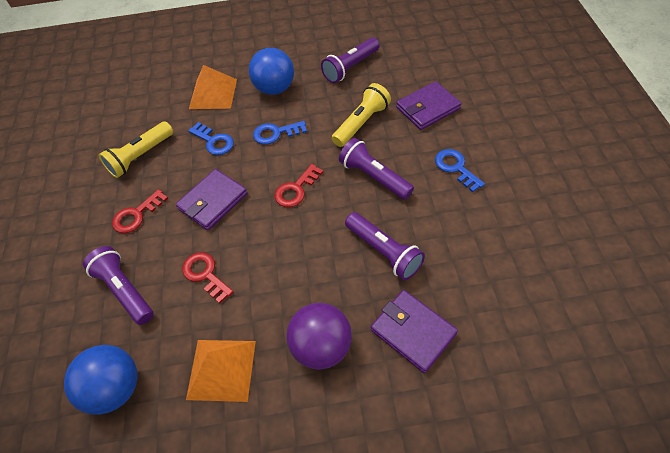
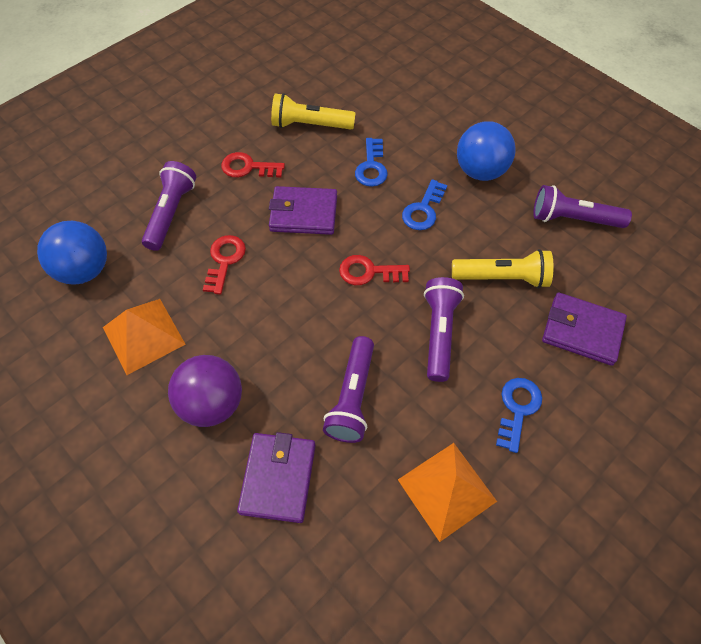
camera: 50 degrees right, 5 degrees up
orange pyramid [189,65,237,109] -> orange pyramid moved to [398,443,497,542]
blue key [253,121,307,144] -> blue key turned 105 degrees counterclockwise [402,179,447,230]

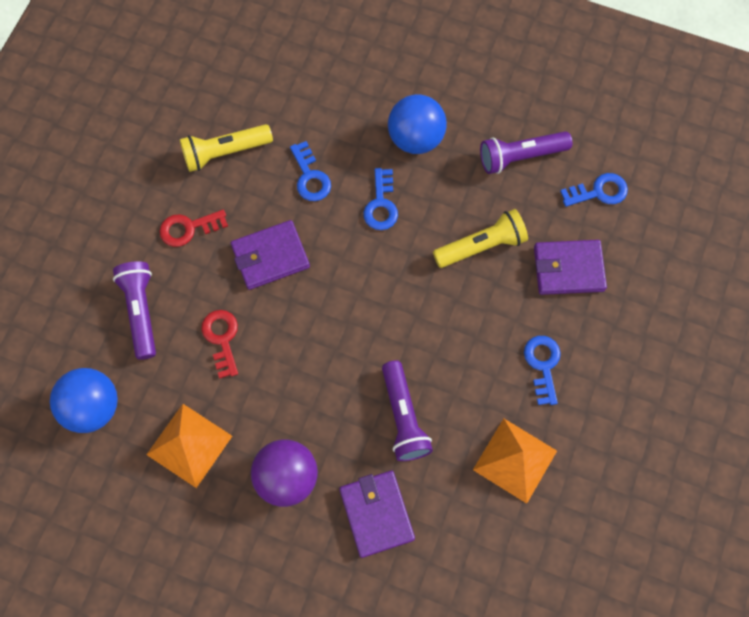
camera: 25 degrees left, 10 degrees up
red key [339,255,410,285] -> none
purple flashlight [424,277,464,382] -> none
none -> blue key [560,173,628,207]

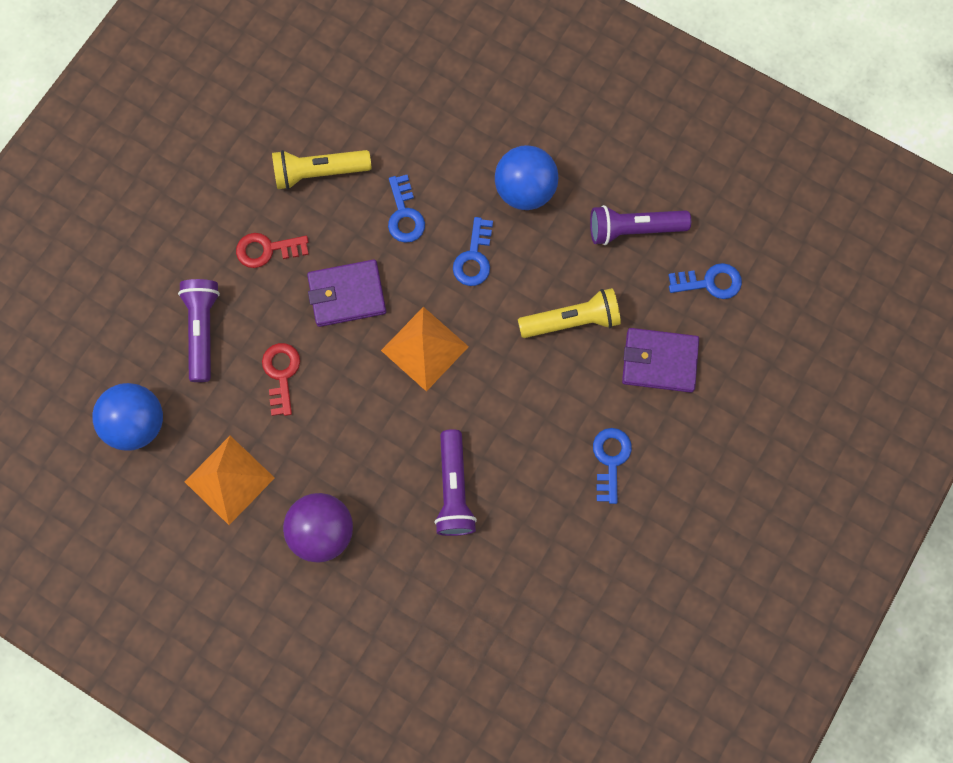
camera: 10 degrees right, 5 degrees up
purple wallet [339,471,415,558] -> none
orange pyramid [473,419,557,504] -> orange pyramid moved to [381,307,469,392]

